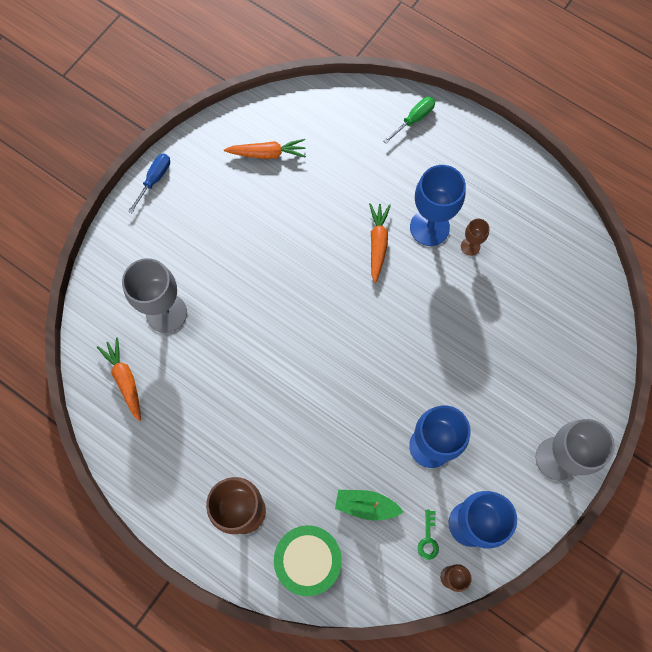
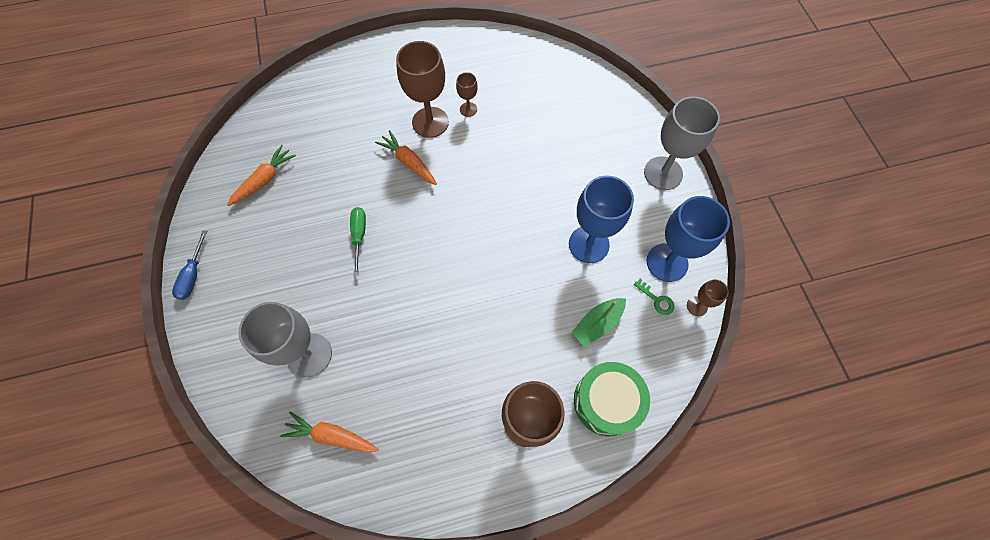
camera: 50 degrees left, 5 degrees down
blue screwdriver [128,154,170,213] -> blue screwdriver turned 150 degrees counterclockwise [172,230,207,300]
green screwdriver [383,97,435,144] -> green screwdriver moved to [350,207,366,276]
blue goblet [410,165,466,246] -> brown goblet [396,41,449,138]

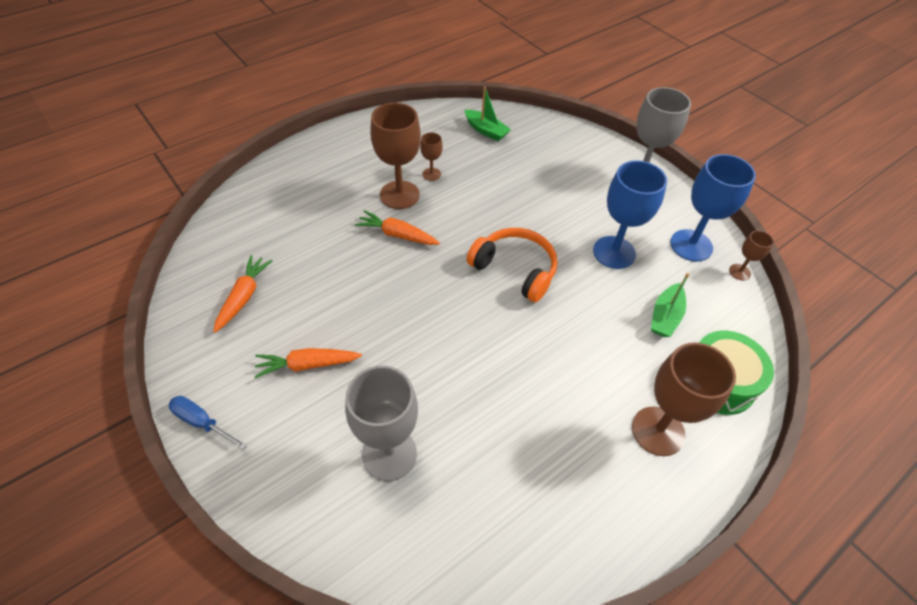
camera: 25 degrees left, 15 degrees down
blue screwdriver [172,230,207,300] -> blue screwdriver turned 135 degrees clockwise [168,396,247,450]
orange carrot [280,411,379,453] -> orange carrot moved to [254,348,362,378]
green screwdriver [350,207,366,276] -> none
green key [634,279,674,315] -> none
none -> green boat [465,87,511,141]
none -> orange headphones [467,228,558,302]

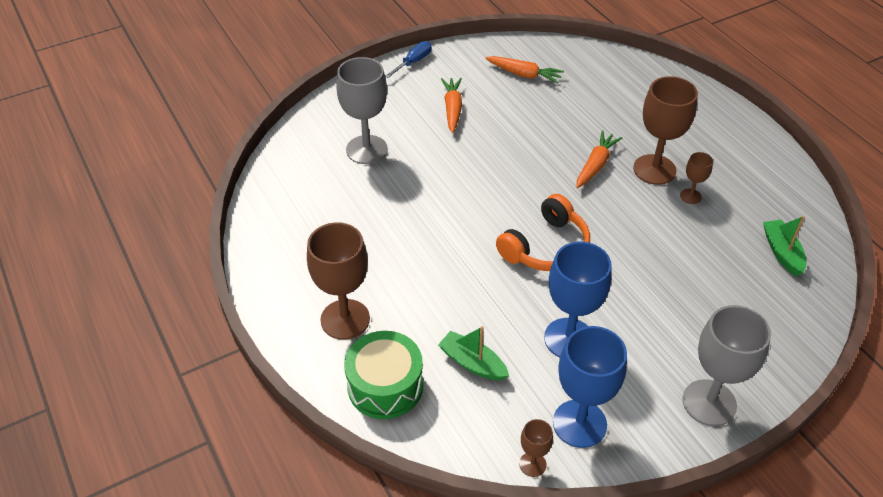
camera: 100 degrees right, 5 degrees down
green boat [465,87,511,141] -> green boat turned 120 degrees clockwise [763,216,806,276]

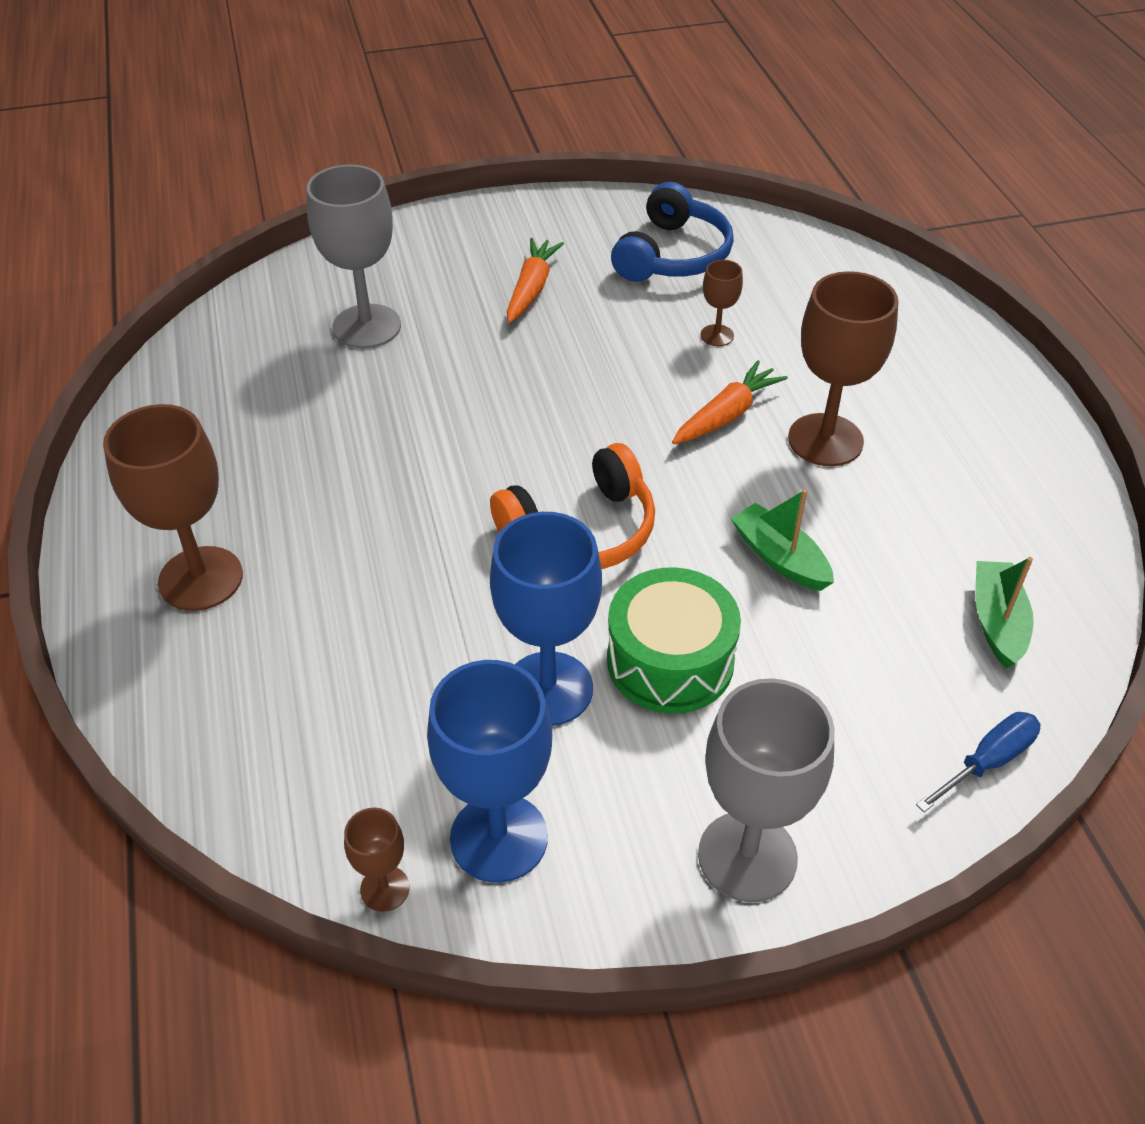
camera: 15 degrees right, 0 degrees up
green drum [344,331,423,419] -> green drum moved to [607,567,741,714]
blue screwdriver [385,41,432,78] -> blue screwdriver moved to [916,712,1040,812]
green boat [438,326,509,380] -> green boat moved to [731,489,834,591]
orange carrot [485,56,564,84] -> blue headphones [611,182,734,282]
brown goblet [680,152,713,204] -> brown goblet moved to [700,260,743,346]

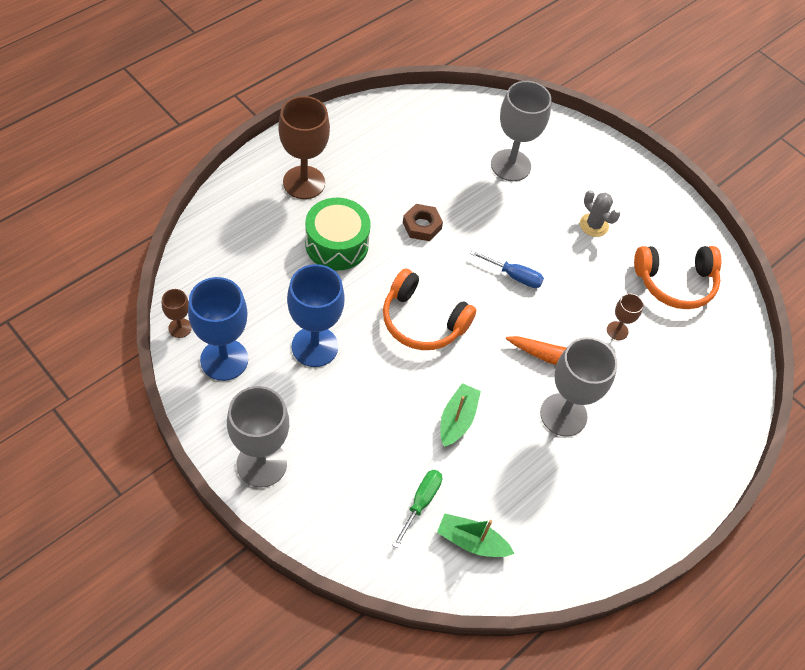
camera: 55 degrees right, 10 degrees up
orange carrot [507,238,564,323] -> grey cactus [580,190,620,237]
green drum [607,567,741,714] -> green drum moved to [305,198,371,270]
blue headphones [611,182,734,282] -> orange headphones [634,246,722,309]
brown goblet [788,271,899,466] -> grey goblet [540,337,618,437]
blue screwdriver [916,712,1040,812] -> blue screwdriver moved to [470,250,544,288]
green boat [975,557,1034,668] -> green boat turned 135 degrees counterclockwise [437,514,515,557]
none -> green screwdriver [392,470,442,548]
none -> brown nut [403,204,443,241]

